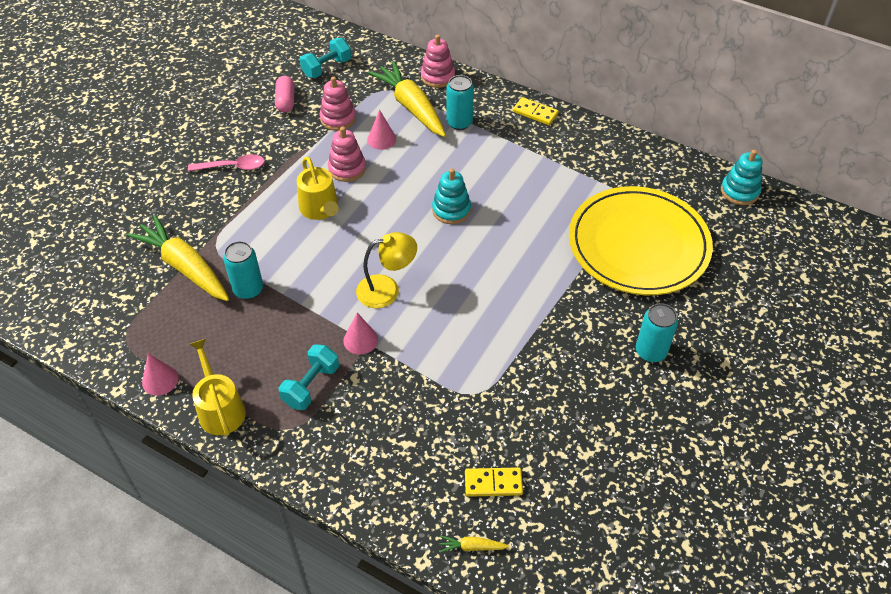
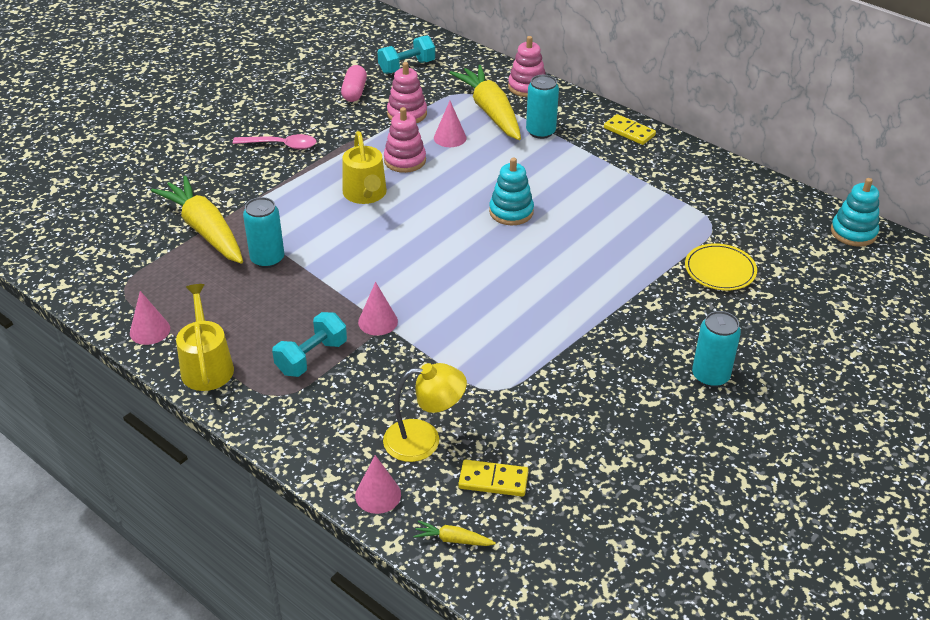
camera: 10 degrees right, 10 degrees down
yellow lamp [356,232,417,308] -> yellow lamp moved to [383,363,467,462]
yellow plate [569,186,713,295] -> yellow plate [685,243,757,291], size x0.43
none -> pink cone [355,455,401,514]

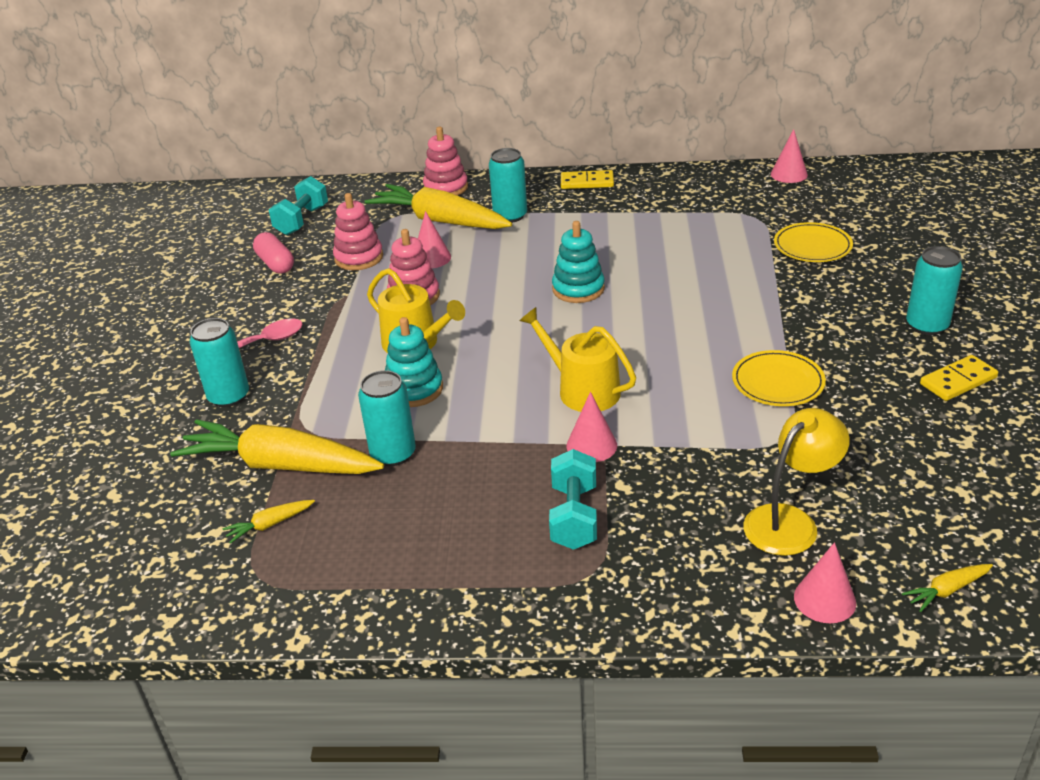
camera: 35 degrees left, 5 degrees down
pink cone [130,291,170,345] -> pink cone moved to [771,129,808,183]
yellow watering can [176,284,234,391] -> yellow watering can moved to [520,307,636,412]
yellow domino [458,460,529,497] -> yellow domino moved to [920,355,998,401]
turquoise stacking toy [831,178,879,247] -> turquoise stacking toy moved to [385,317,443,407]
none -> turquoise can [189,318,249,407]
none -> yellow carrot [222,500,315,544]
none -> yellow plate [732,350,826,406]

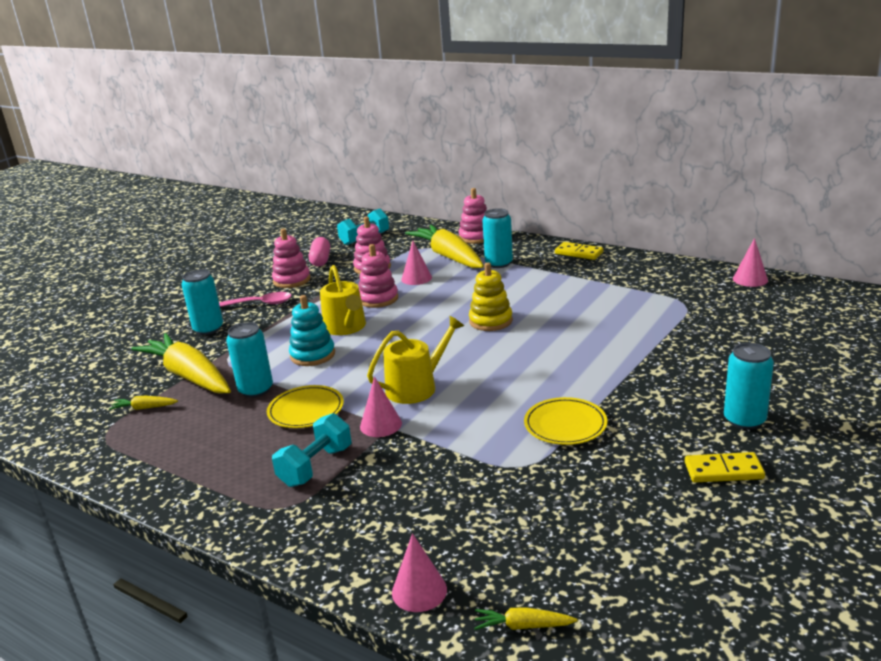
camera: 30 degrees right, 10 degrees down
yellow watering can [520,307,636,412] -> yellow watering can turned 75 degrees clockwise [367,316,464,404]
turquoise stacking toy [552,221,605,303] -> yellow stacking toy [469,263,513,331]
yellow lamp [743,408,850,556] -> none
yellow plate [774,222,853,262] -> yellow plate moved to [267,385,344,428]
none -> pink stacking toy [272,229,311,288]

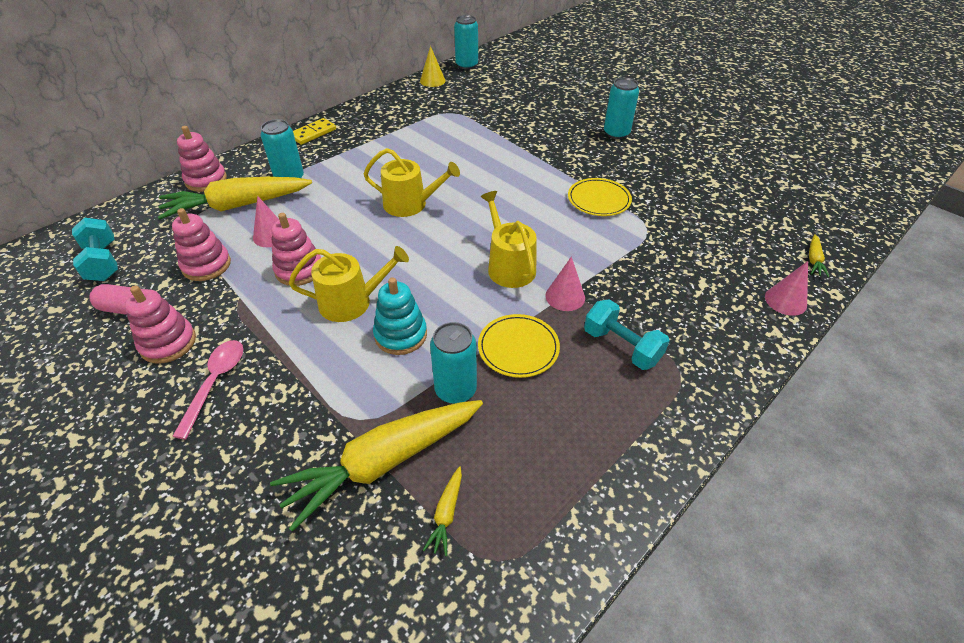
camera: 80 degrees left, 20 degrees up
turquoise can [181,269,223,335] -> turquoise can moved to [454,15,478,69]
yellow stacking toy [469,263,513,331] -> yellow watering can [364,148,460,217]
yellow domino [685,452,765,483] -> none
pink cone [733,238,768,287] -> yellow cone [420,46,445,87]

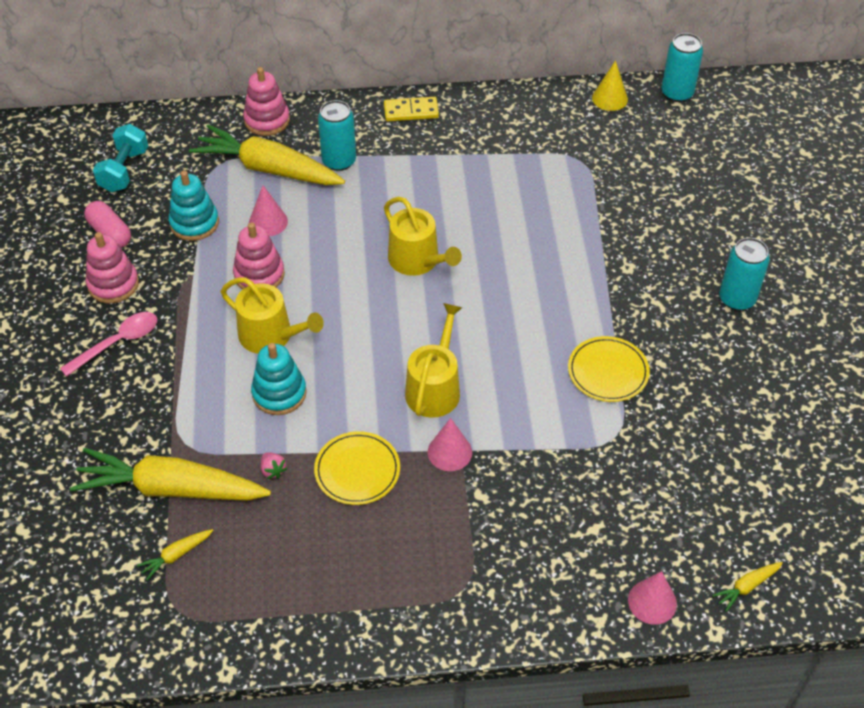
camera: 40 degrees right, 5 degrees up
pink stacking toy [172,208,231,281] -> turquoise stacking toy [169,170,219,241]
turquoise can [430,322,477,404] -> pink strawberry [261,452,287,479]
turquoise dumbbell [584,299,670,370] -> none

